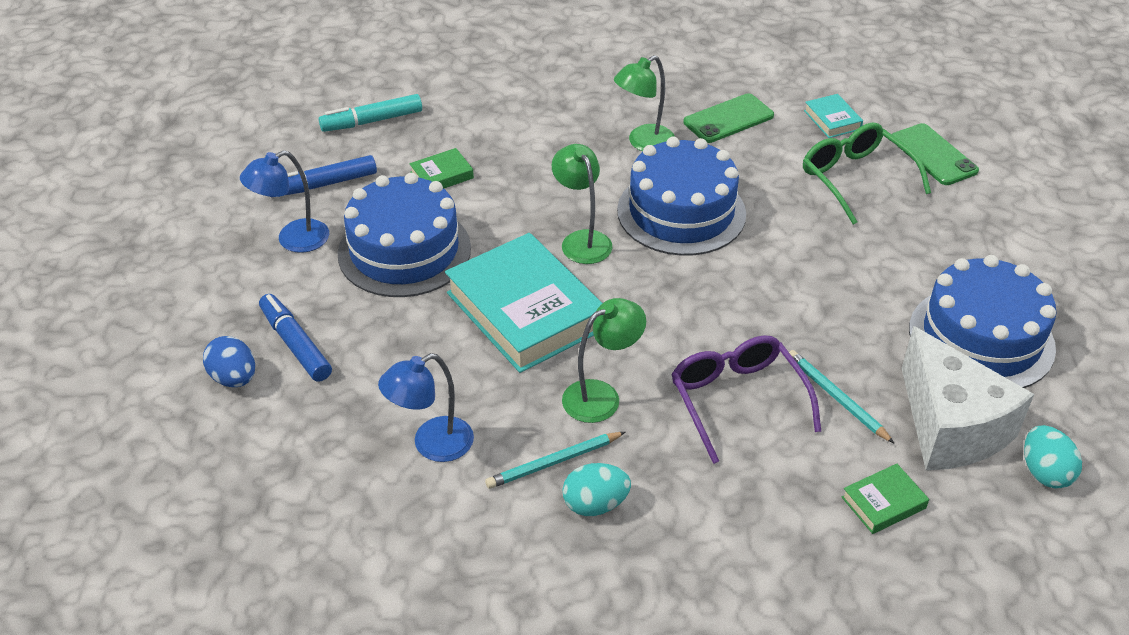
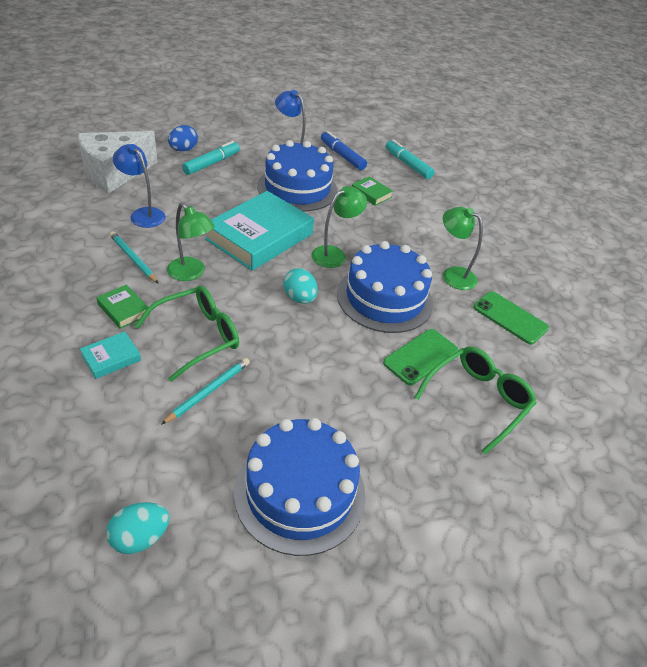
camera: 70 degrees right, 0 degrees up
blue marker [259,294,332,382] -> turquoise marker [182,141,240,175]
turquoise egg [562,463,631,516] -> turquoise egg moved to [284,268,318,304]
purple glasses [671,335,822,464] -> green glasses [135,286,239,382]
turquoise book [804,94,863,138] -> turquoise book moved to [80,331,141,379]
green book [842,464,929,534] -> green book moved to [96,284,150,329]
green phone [892,123,979,185] -> green phone moved to [383,329,459,385]
white cheese [901,326,1034,470] -> white cheese moved to [78,131,158,193]

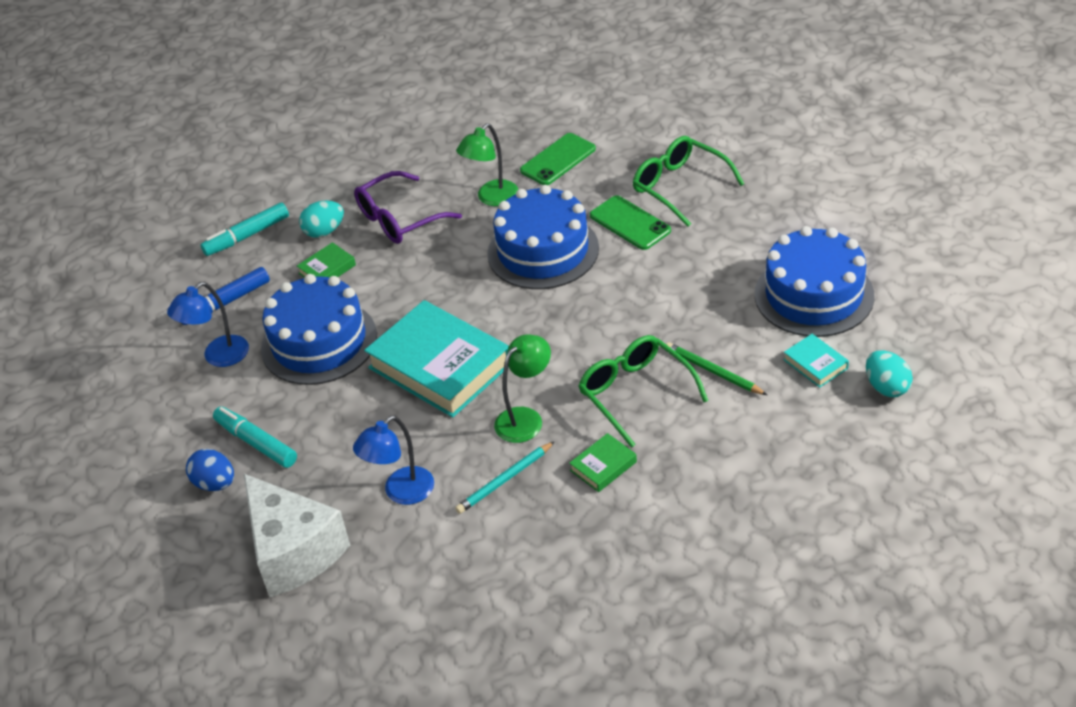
camera: 80 degrees left, 0 degrees up
turquoise book [80,331,141,379] -> turquoise book moved to [784,334,849,388]
turquoise pencil [161,358,250,425] -> green pencil [666,342,767,395]
turquoise egg [284,268,318,304] -> turquoise egg moved to [299,200,344,238]
green lamp [311,186,367,268] -> none
none -> purple glasses [354,171,462,244]

